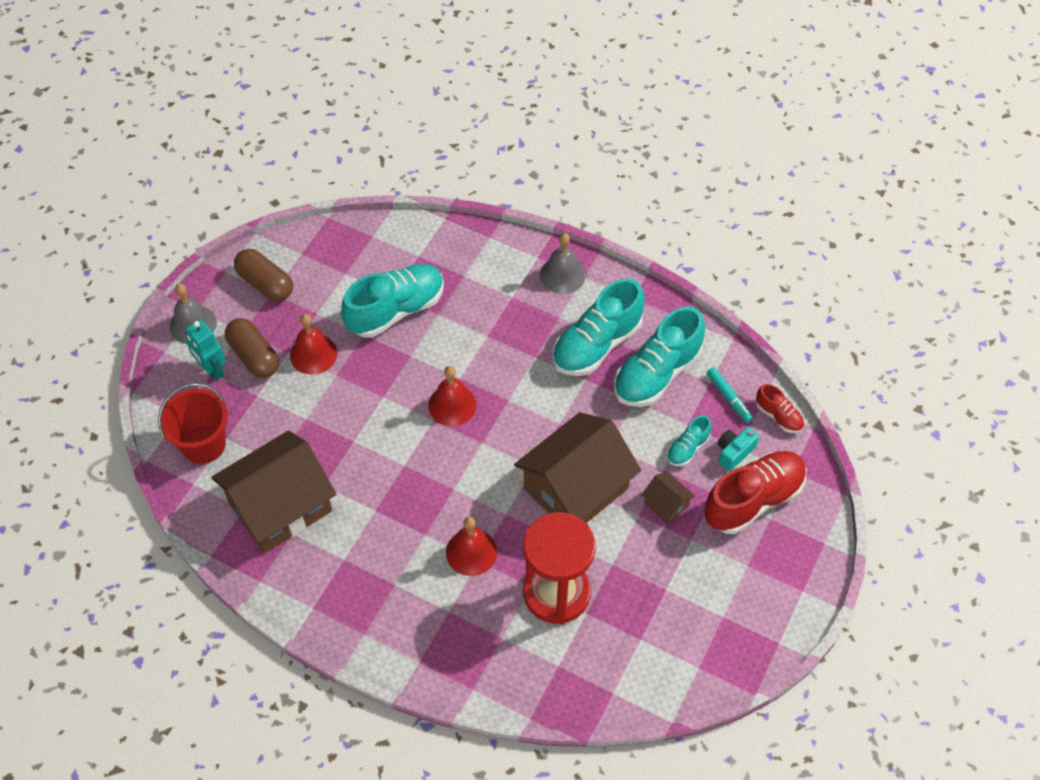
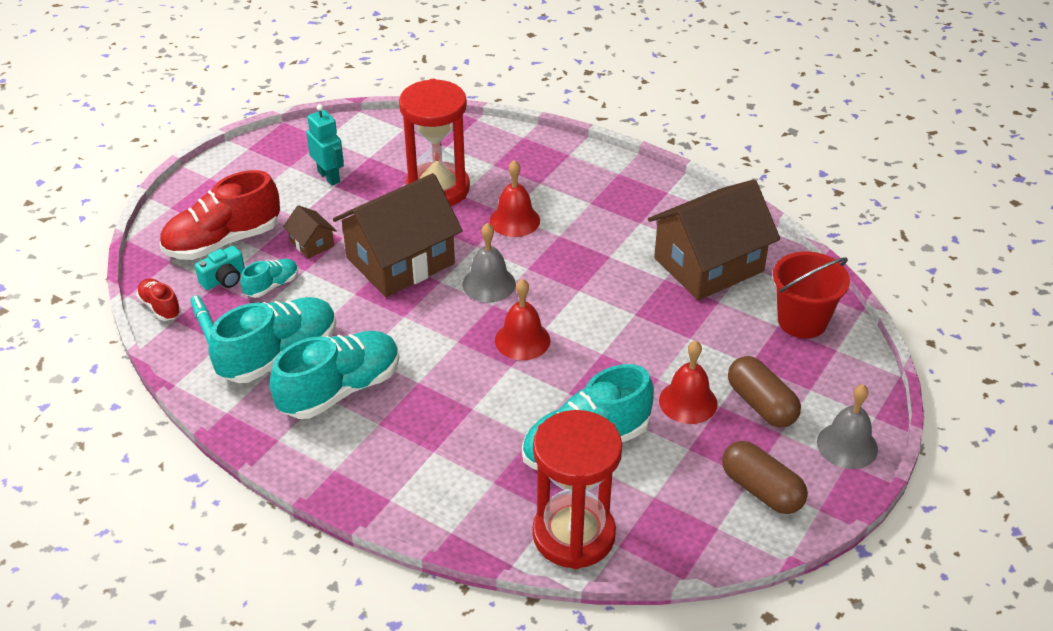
camera: 175 degrees left, 15 degrees down
turquoise robot [185,319,226,381] -> turquoise robot moved to [306,104,344,186]
grey bell [540,233,586,294] -> grey bell moved to [463,223,516,302]
none -> red hourglass [532,410,622,569]

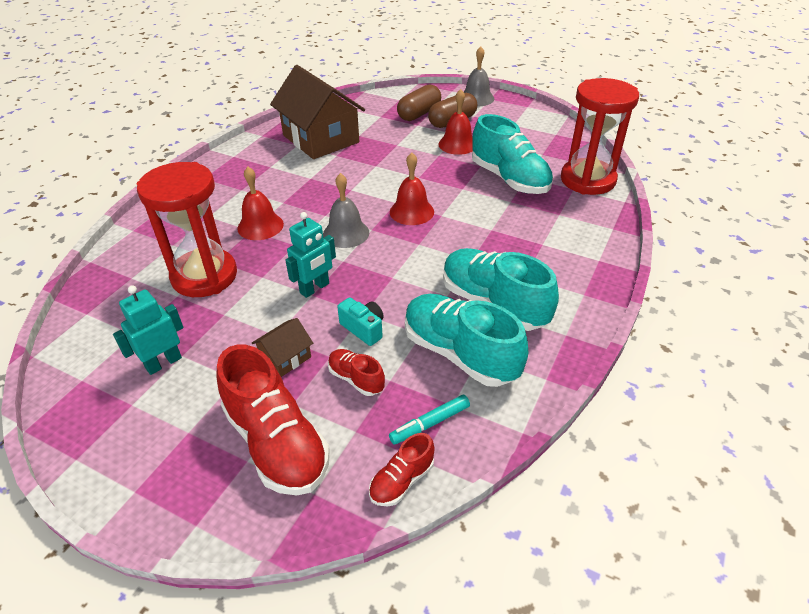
camera: 95 degrees left, 0 degrees up
turquoise camera [195,246,245,290] -> turquoise camera moved to [337,297,384,346]
turquoise shoe [241,259,299,298] -> red shoe [328,349,385,396]
brown house [333,173,463,297] -> turquoise robot [285,212,336,298]
brown capsule [722,441,808,514] -> brown capsule moved to [397,84,441,121]
red bucket [773,251,850,339] -> none

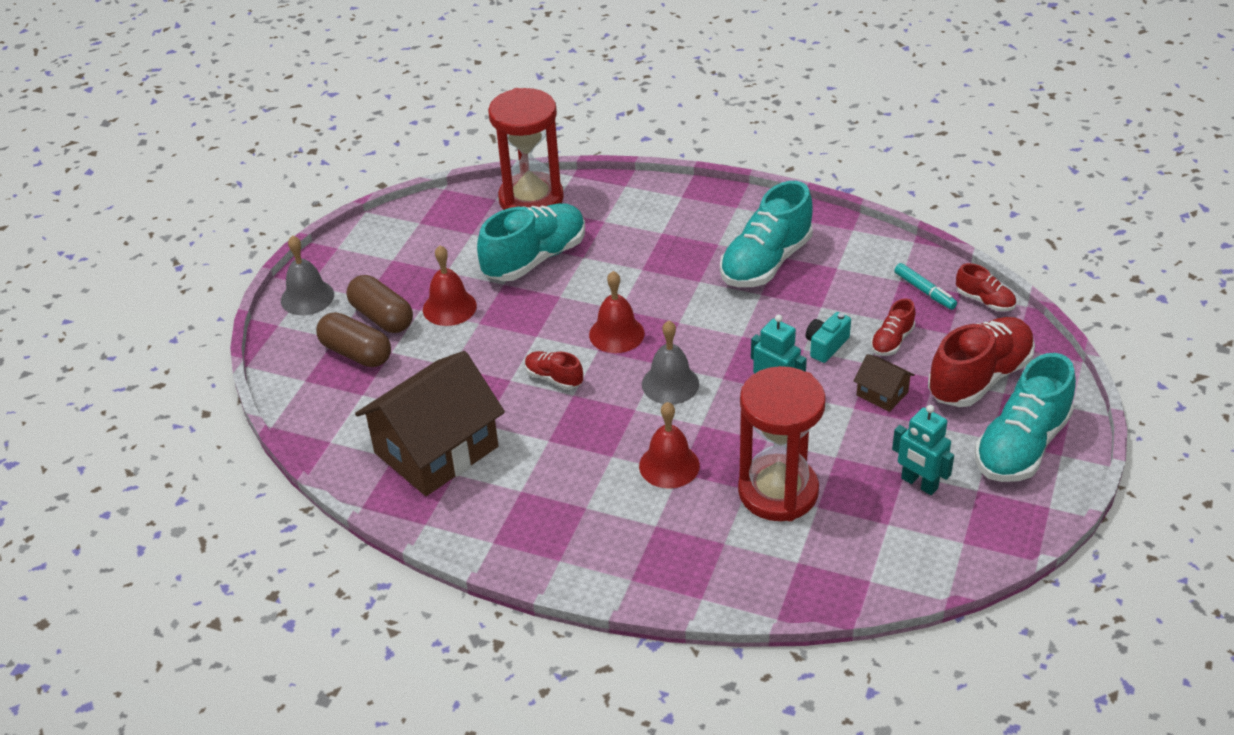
camera: 95 degrees left, 0 degrees up
turquoise shoe [405,294,528,387] -> turquoise shoe moved to [975,353,1076,482]
none -> red shoe [525,351,583,390]

